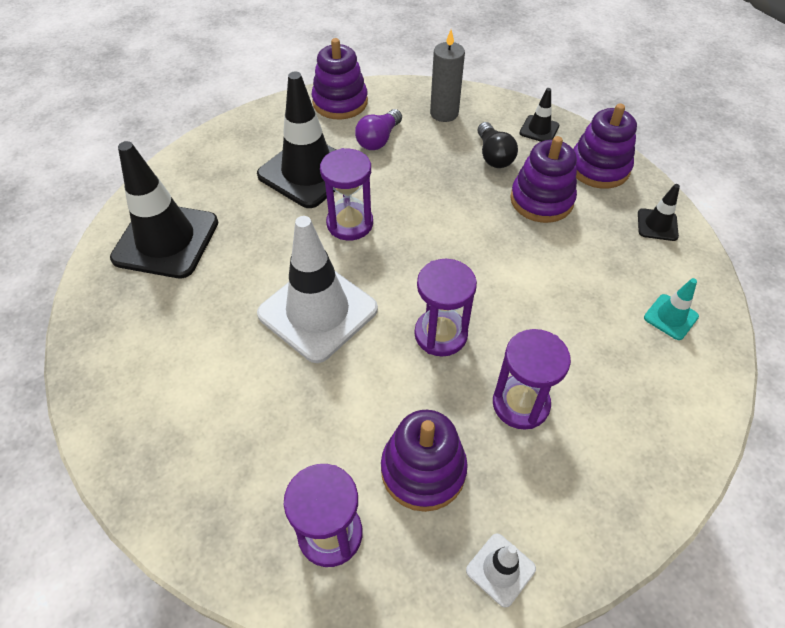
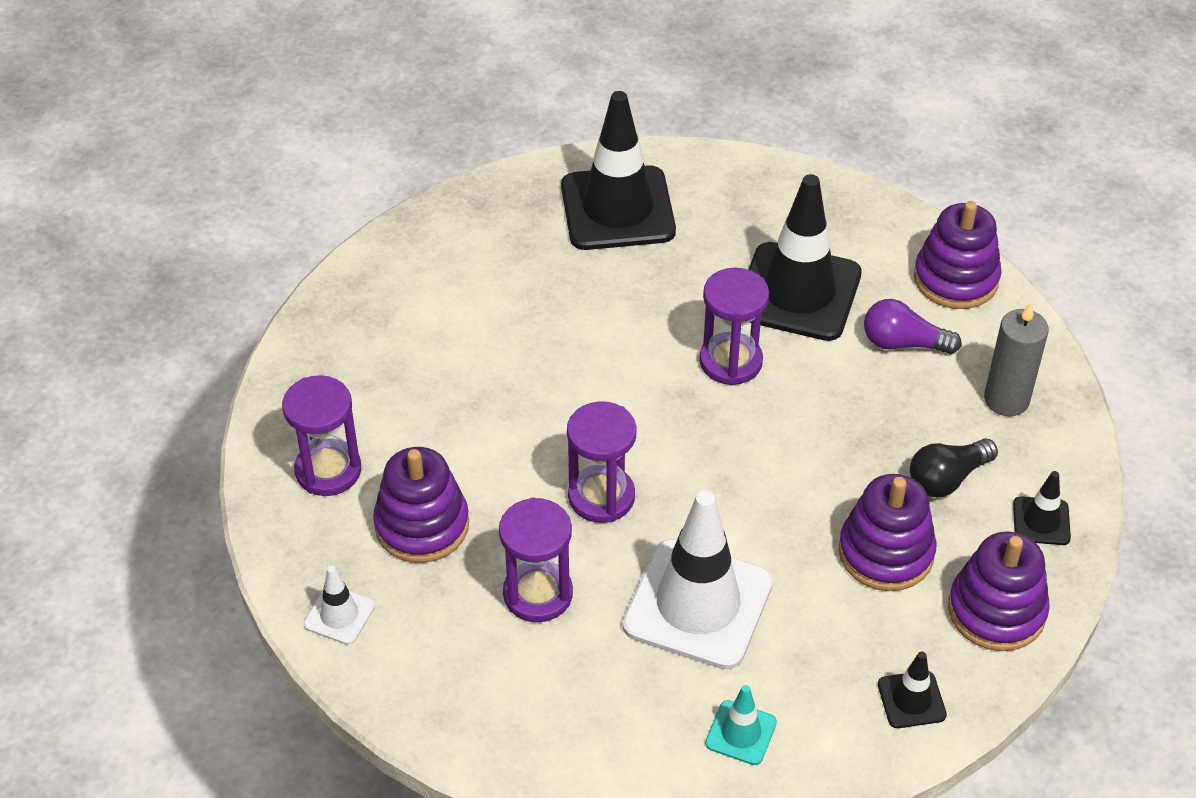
camera: 70 degrees right, 5 degrees down
white traffic cone [257,216,378,363] -> white traffic cone moved to [622,491,773,669]

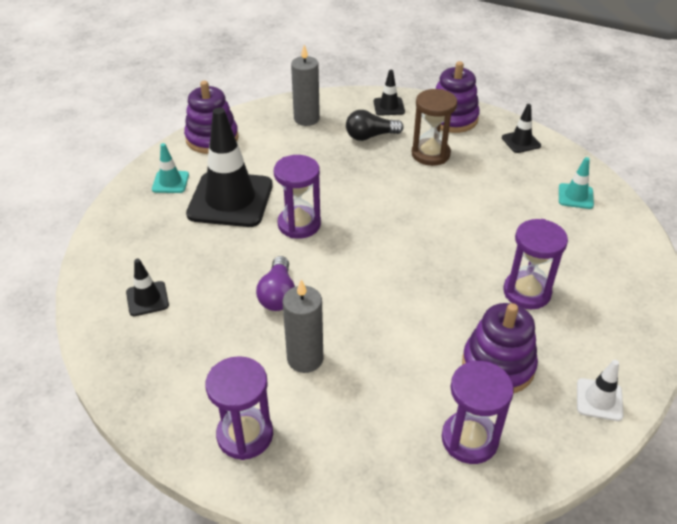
camera: 100 degrees left, 5 degrees down
black traffic cone [561,91,676,250] -> black traffic cone [126,259,169,316], size x0.45
purple hourglass [567,401,637,523] -> purple hourglass moved to [206,356,273,460]
white traffic cone [622,491,773,669] -> none
purple stacking toy [838,474,937,591] -> brown hourglass [412,89,457,166]
purple light bulb [864,299,962,354] -> purple light bulb moved to [256,256,295,311]
black light bulb [910,438,998,497] -> black light bulb turned 120 degrees clockwise [346,110,404,141]
none -> turquoise traffic cone [152,143,189,193]
none -> grey candle [283,280,323,373]

